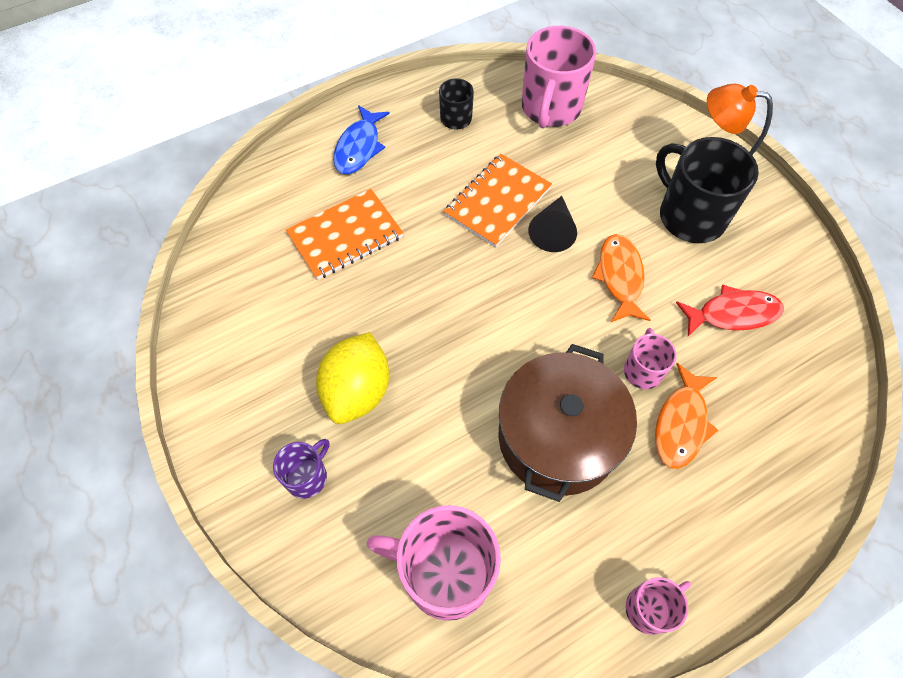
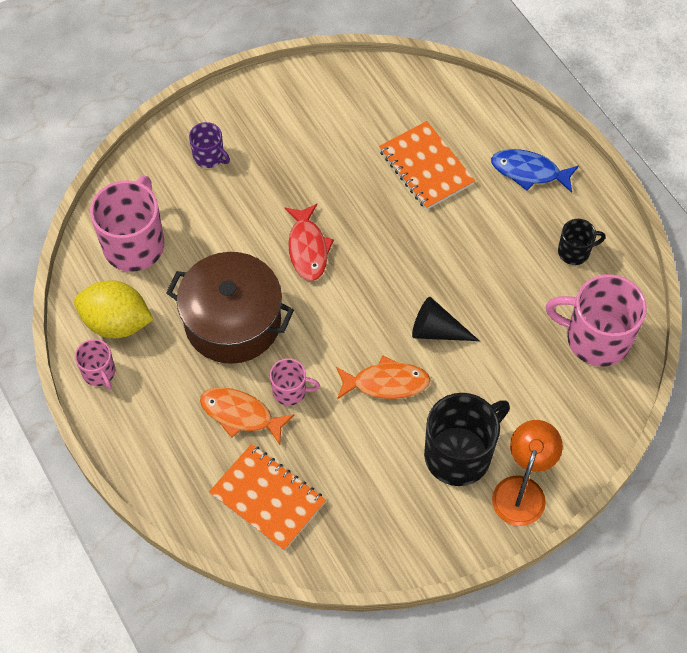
camera: 90 degrees right, 0 degrees up
yellow lemon [316,332,389,424] -> yellow lemon moved to [74,280,154,338]
orange notebook [444,154,552,247] -> orange notebook moved to [209,444,326,551]
red fish [676,285,784,336] -> red fish moved to [285,204,334,281]

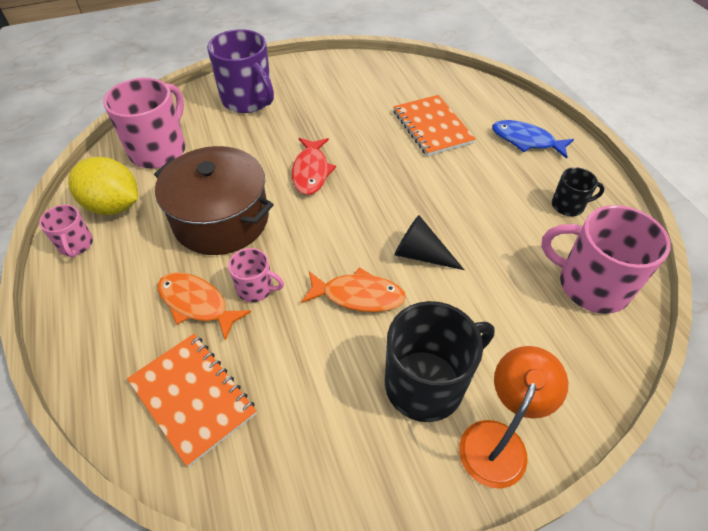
camera: 10 degrees right, 10 degrees down
purple mug [189,122,230,168] -> purple mug [207,29,274,113], size x1.93

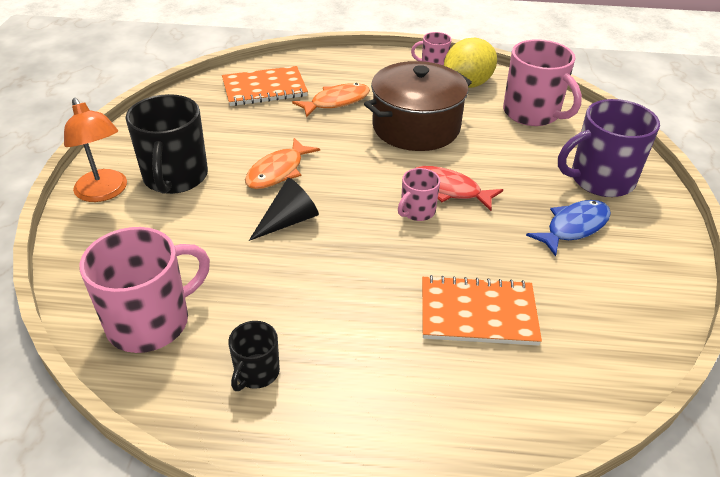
camera: 115 degrees right, 10 degrees down
pink mug [228,248,284,302] -> pink mug moved to [398,168,440,221]
blue fish [492,120,574,159] -> blue fish moved to [526,200,611,257]

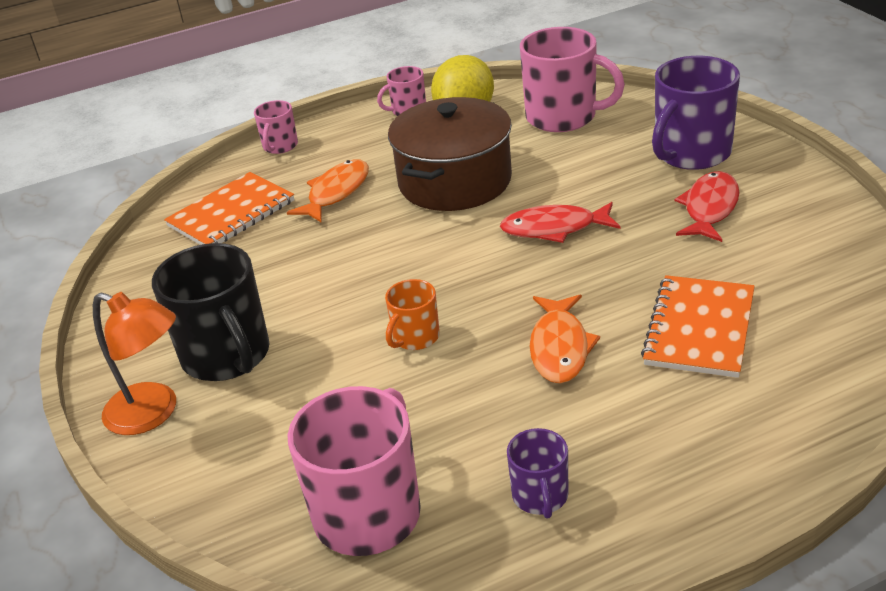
camera: 25 degrees left, 5 degrees down
black mug [228,321,280,391] -> purple mug [507,428,568,519]
orange fish [245,138,320,189] -> orange fish moved to [530,295,600,383]
black cone [249,178,319,241] -> orange mug [385,279,440,350]
pink mug [398,168,440,221] -> pink mug moved to [254,100,298,154]
orange notebook [422,275,542,345] -> orange notebook turned 45 degrees counterclockwise [641,275,755,378]
blue fish [526,200,611,257] -> red fish [674,171,739,242]

